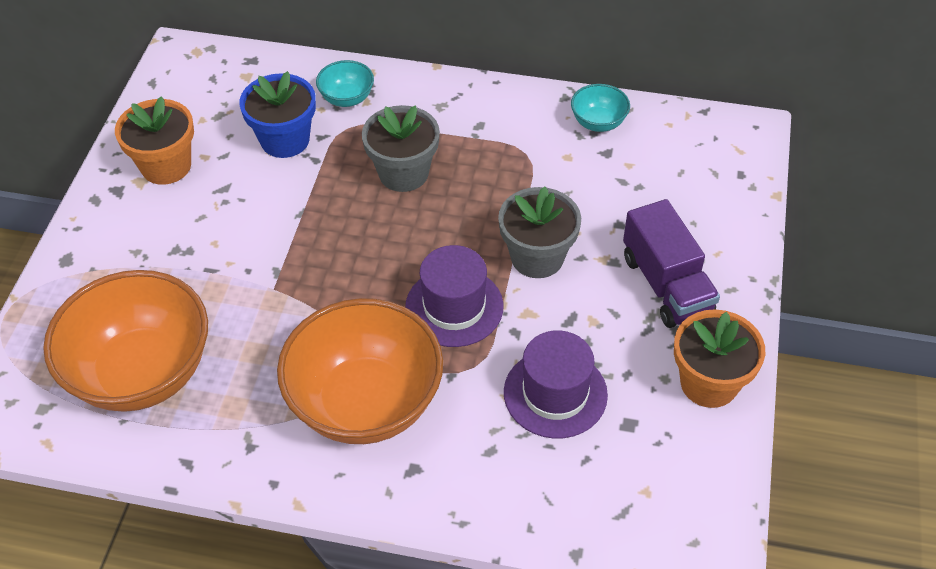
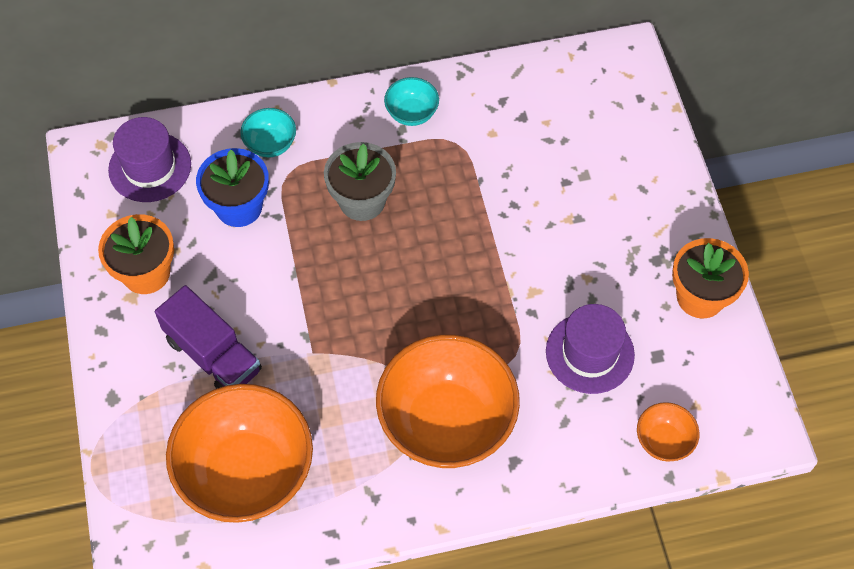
camera: 25 degrees left, 10 degrees up
purple hat [405,245,503,347] -> purple hat moved to [108,117,191,202]
grey flower pot [498,186,581,278] -> none
turquoise bowl [571,84,630,132] -> turquoise bowl moved to [384,77,439,126]
purple truck [623,199,720,328] -> purple truck moved to [155,285,262,389]
none -> orange bowl [637,402,700,462]

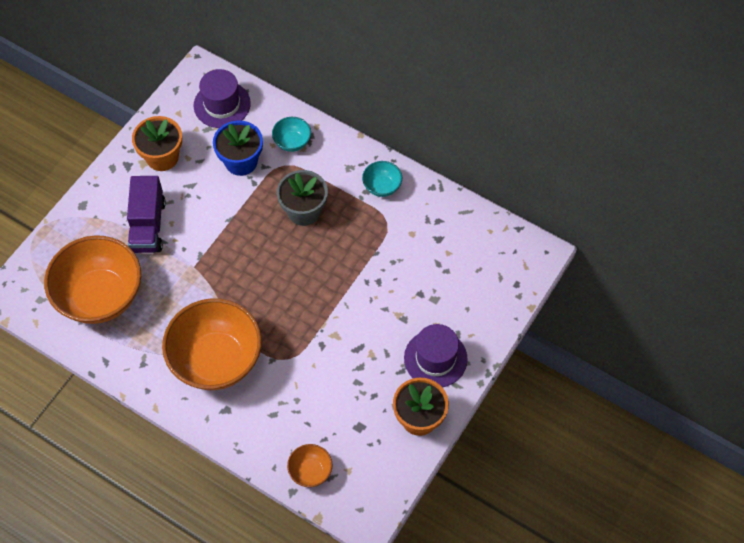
camera: 45 degrees right, 0 degrees up
purple hat [546,304,635,394] -> purple hat moved to [404,324,468,387]

